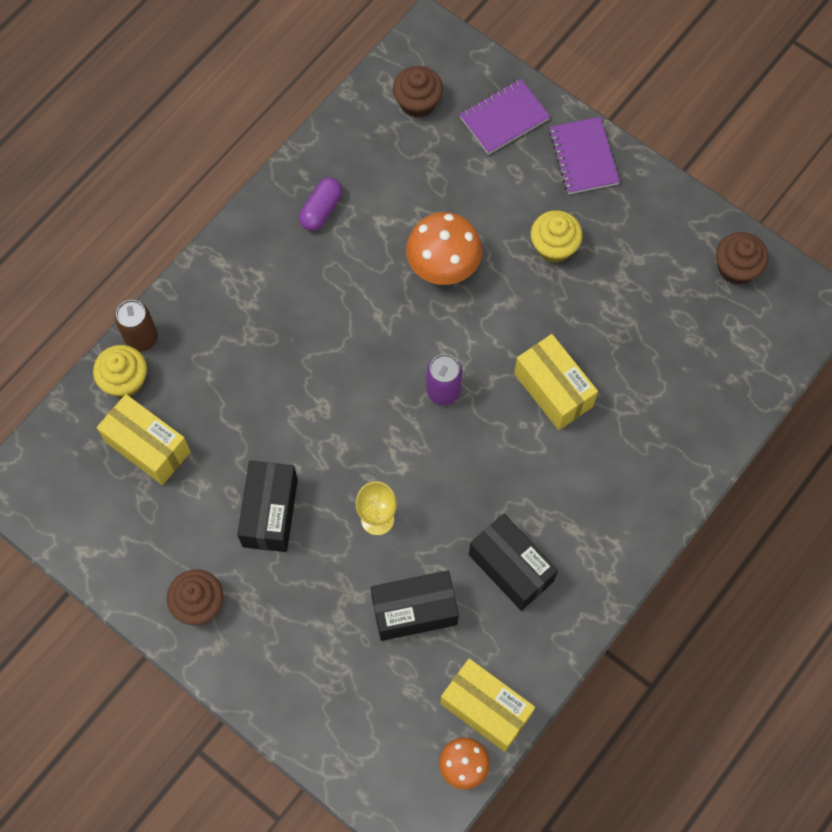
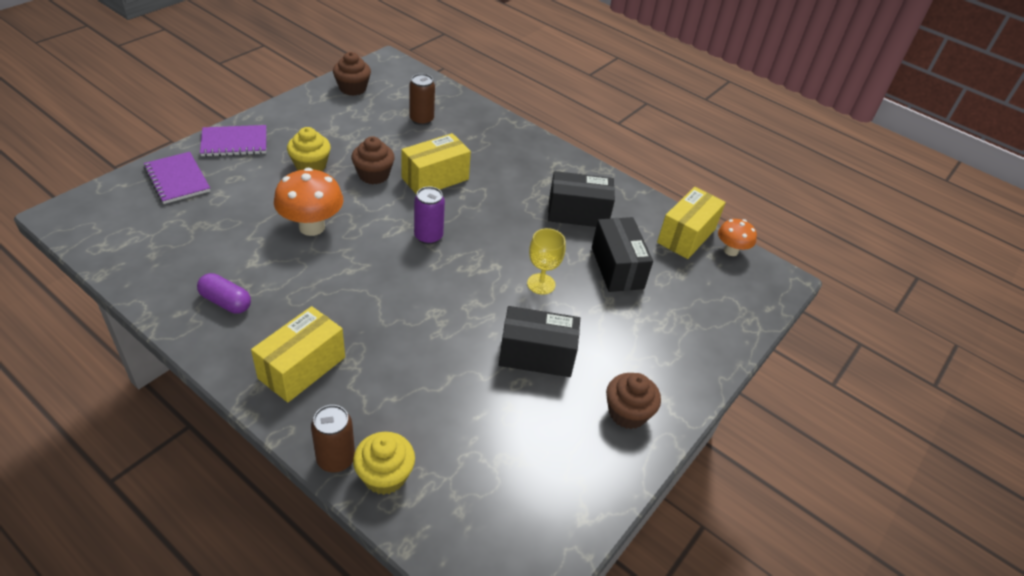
camera: 95 degrees left, 25 degrees down
yellow box [97,394,191,485] -> yellow box moved to [251,306,345,403]
brown cupcake [393,66,443,118] -> brown cupcake moved to [351,136,395,184]
black box [469,514,558,611] -> black box turned 45 degrees clockwise [548,171,615,227]
none -> brown can [409,74,435,125]

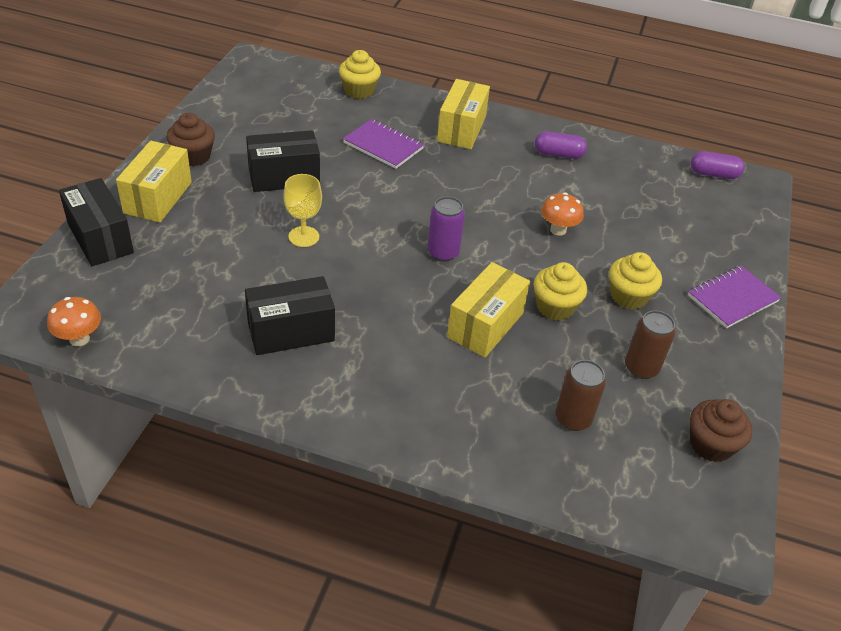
camera: 160 degrees right, 0 degrees up
purple notebook [144,152,210,204] -> purple notebook moved to [343,119,424,169]
orange mushroom [274,168,343,236] -> orange mushroom [541,192,584,236], size x0.60
brown can [311,405,355,473] -> brown can moved to [625,310,675,379]
brown cupcake [351,136,395,184] -> yellow cupcake [534,262,587,320]
black box [592,217,653,292] -> black box moved to [59,178,134,266]
yellow box [657,187,726,259] -> yellow box moved to [116,141,192,223]
none -> purple capsule [690,151,745,179]

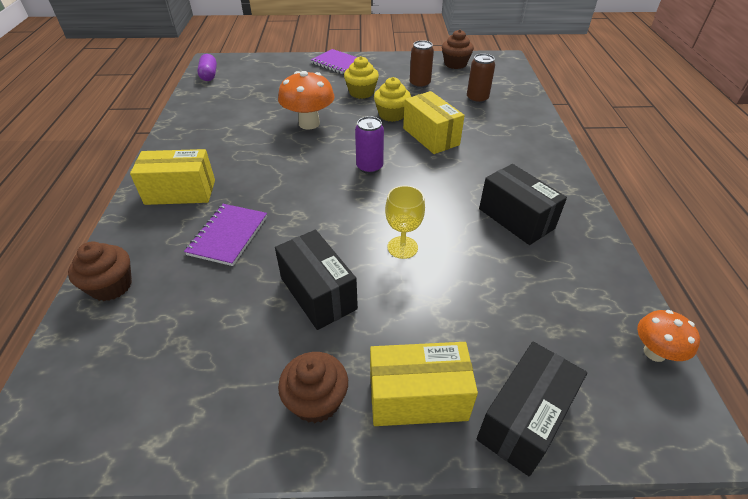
camera: 105 degrees left, 0 degrees up
yellow cupcake [339,50,381,99] -> brown cupcake [68,242,132,301]
yellow box [447,262,530,357] -> yellow box turned 45 degrees clockwise [403,91,465,154]
purple capsule [535,131,587,159] -> none
orange mushroom [541,192,584,236] -> orange mushroom [278,71,335,129], size x1.66

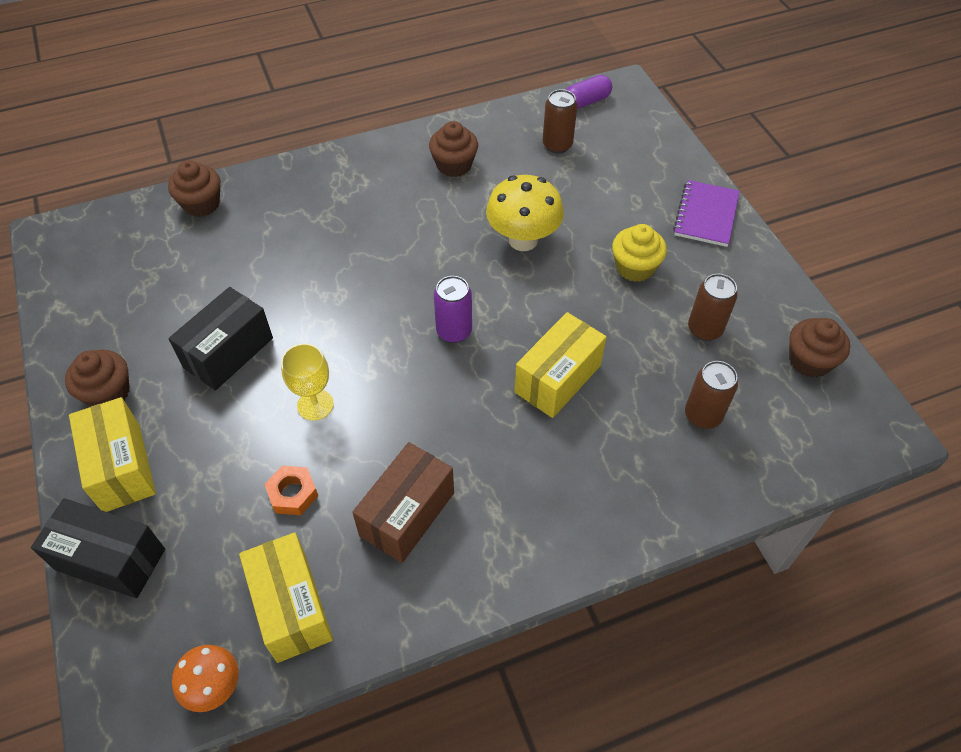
camera: 70 degrees right, 10 degrees up
yellow box [130,149,215,205] -> yellow box moved to [239,532,333,663]
purple notebook [184,204,267,266] -> none
orange mushroom [278,71,335,129] -> yellow mushroom [486,175,564,251]
yellow cupcake [374,77,411,122] -> none
black box [479,164,567,245] -> brown box [352,442,454,563]
none -> orange nut [264,466,318,515]
none -> brown cupcake [429,121,478,177]
none -> brown can [543,89,577,153]

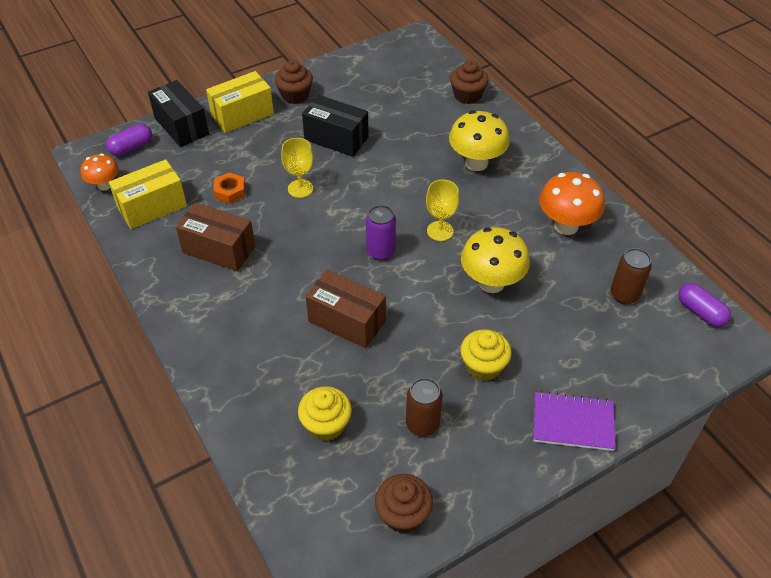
camera: 80 degrees right, 5 degrees down
black box [31,498,165,598] -> black box turned 45 degrees counterclockwise [148,80,209,147]
brown cupcake [429,121,478,177] -> orange mushroom [539,172,605,235]
yellow box [514,312,607,418] -> brown box [306,270,386,348]
brown can [685,361,738,429] -> yellow cupcake [298,386,352,441]
none -> purple capsule [106,124,152,156]
none -> yellow goblet [426,180,459,241]
none -> yellow mushroom [449,110,510,171]

